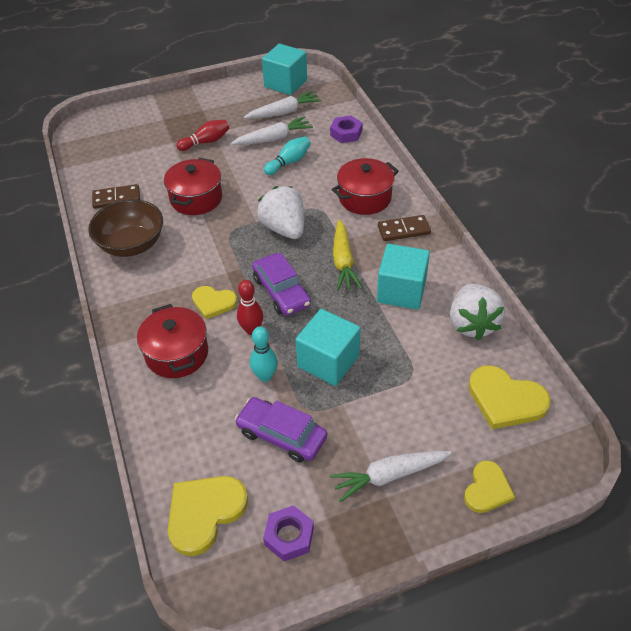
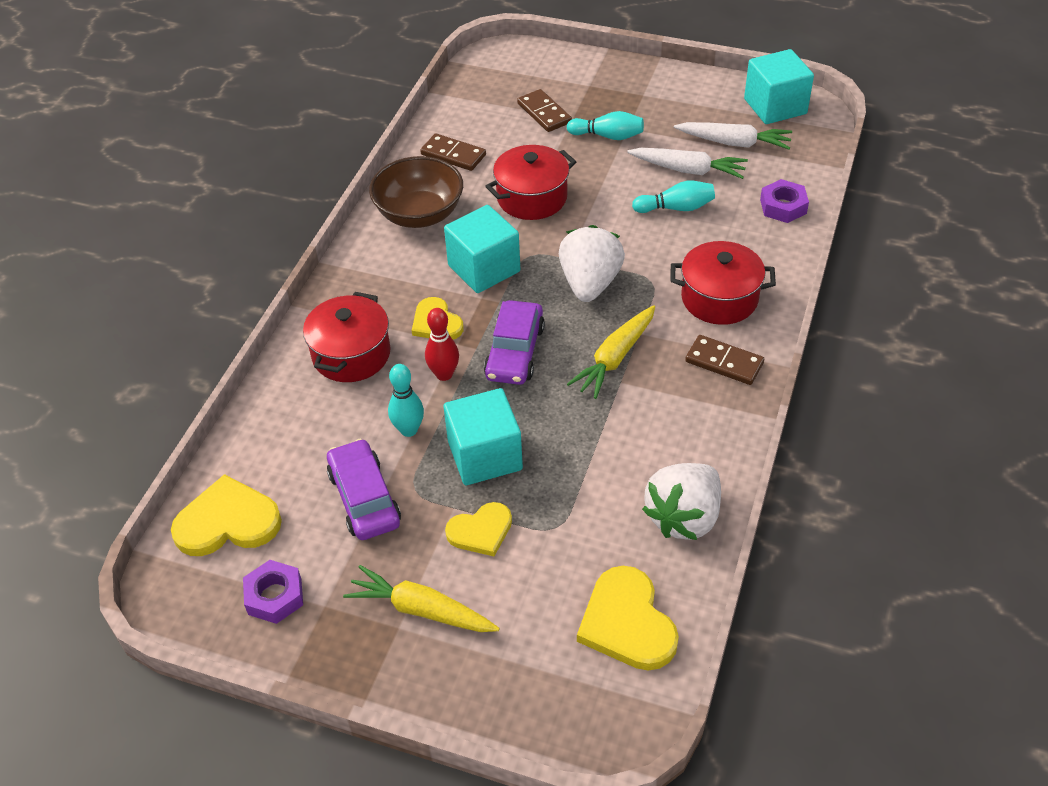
camera: 40 degrees right, 0 degrees up
red bowling pin [176,120,229,151] -> turquoise bowling pin [567,111,644,140]
white carrot [330,451,451,502] -> yellow carrot [343,565,500,632]
turquoise cube [377,244,430,310] -> turquoise cube moved to [444,205,520,293]
yellow heart [464,460,515,513] -> yellow heart moved to [445,502,512,556]
none -> brown domino [517,89,572,132]

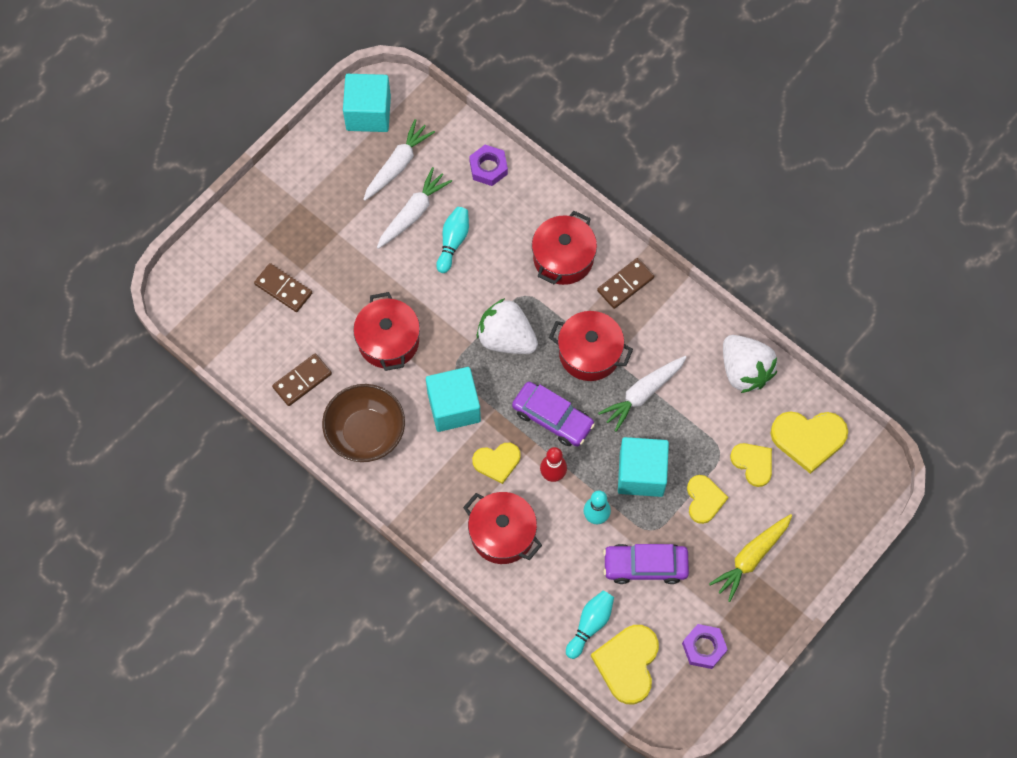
camera: 70 degrees left, 20 degrees up
brown domino [517,89,572,132] -> brown domino turned 45 degrees clockwise [254,263,312,312]
turquoise bowling pin [567,111,644,140] -> turquoise bowling pin moved to [566,591,614,659]
yellow carrot [567,306,655,399] -> red pot [549,311,633,381]
none -> white carrot [598,356,687,432]
none -> yellow heart [730,443,772,487]

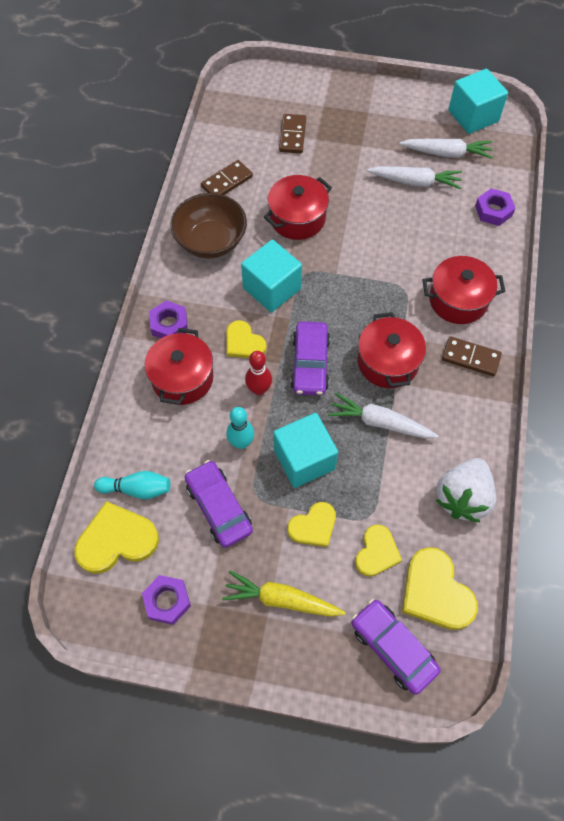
camera: 60 degrees right, 5 degrees down
brown domino [272,354,332,406] -> brown domino turned 60 degrees counterclockwise [201,160,253,195]
turquoise bowling pin [436,207,469,273] -> none
white strawberry [477,298,538,354] -> none
none -> purple nut [149,300,188,338]
none -> purple car [351,599,441,695]

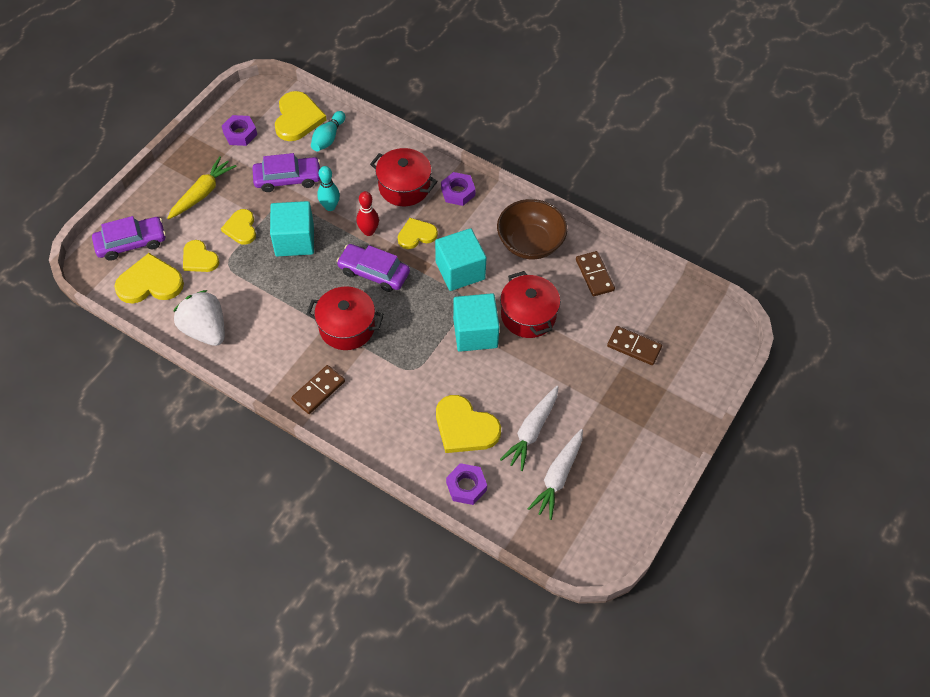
camera: 110 degrees right, 5 degrees down
white carrot [328,393,439,439] -> none
red pot [422,256,506,324] -> none
turquoise cube [448,69,508,134] -> turquoise cube moved to [453,293,500,352]
none -> yellow heart [436,395,501,453]

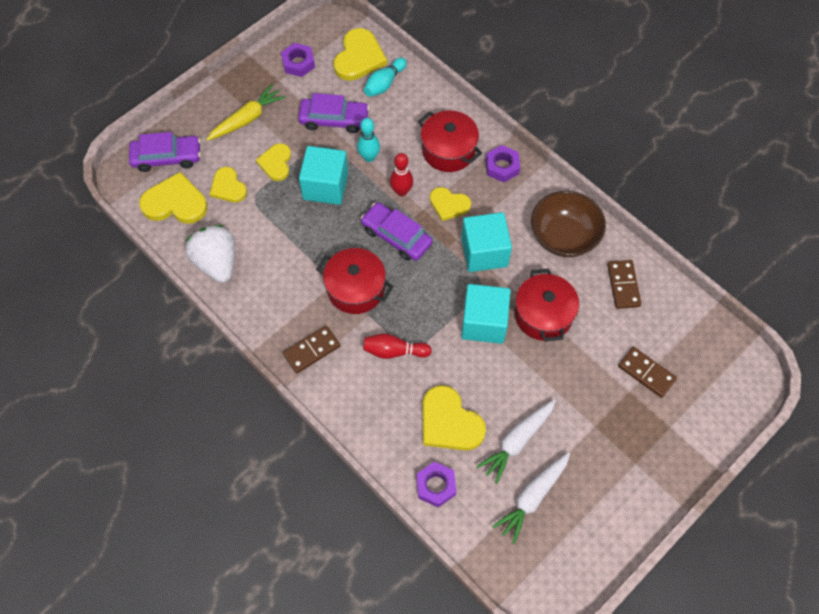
camera: 15 degrees right, 5 degrees up
yellow heart [398,218,438,249] -> yellow heart turned 150 degrees counterclockwise [430,187,471,221]
none -> red bowling pin [363,333,432,359]

